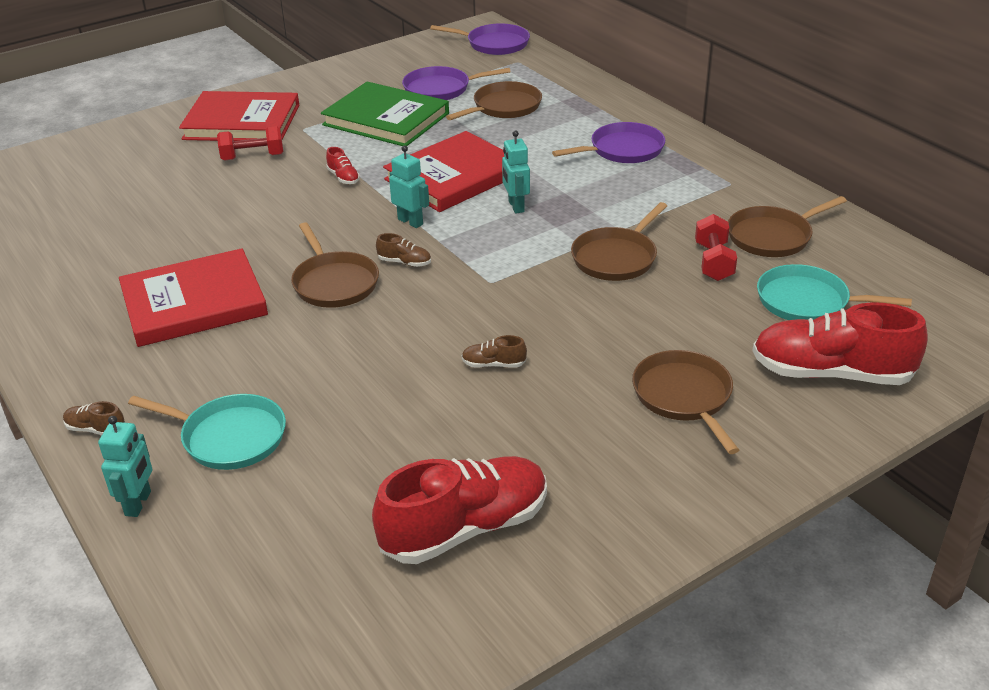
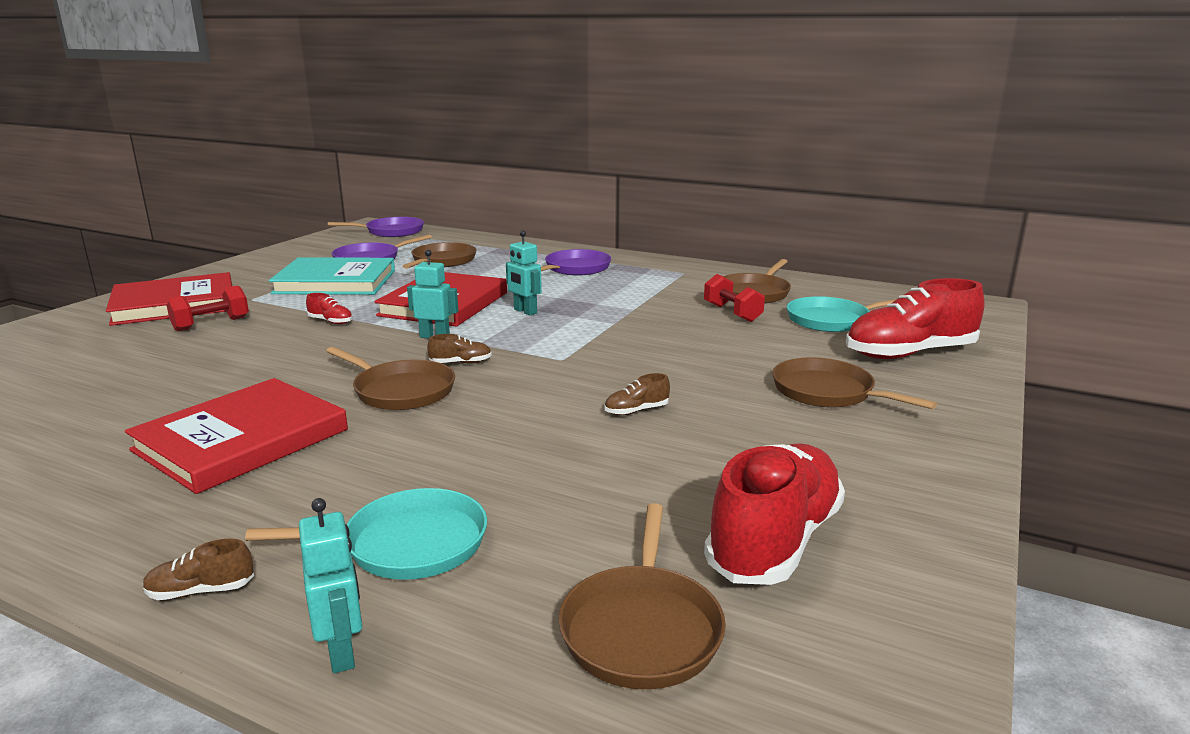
camera: 30 degrees left, 15 degrees down
green book [321,81,449,146] -> turquoise book [269,257,395,295]
brown pan [571,202,667,281] -> brown pan moved to [558,503,726,689]

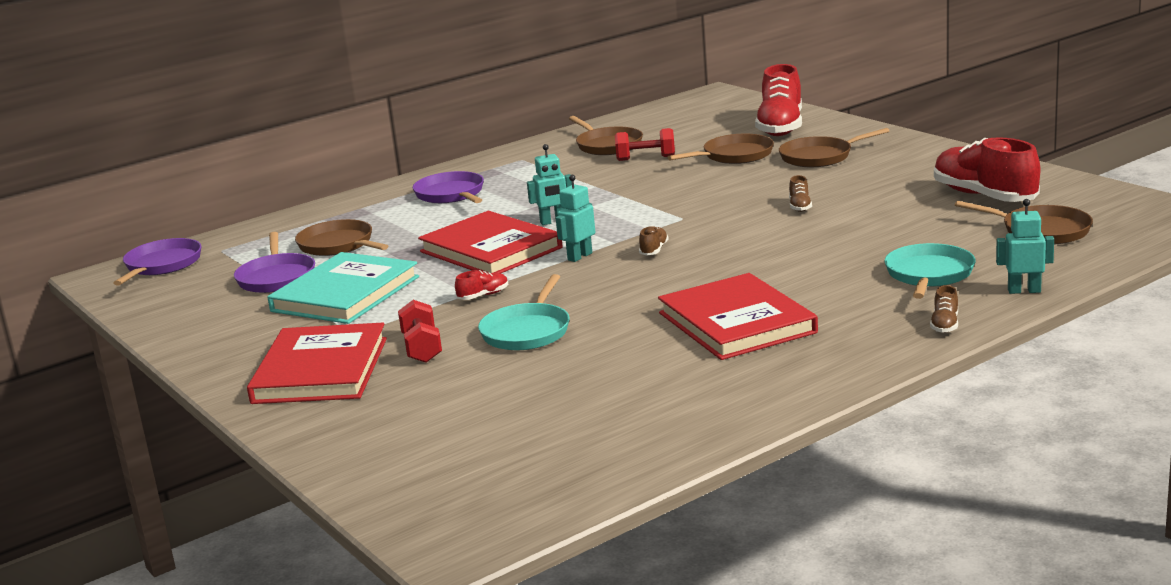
camera: 60 degrees left, 0 degrees up
brown pan [326,347,455,410] -> brown pan moved to [667,134,774,164]
turquoise pan [787,296,896,332] -> turquoise pan moved to [478,274,570,350]

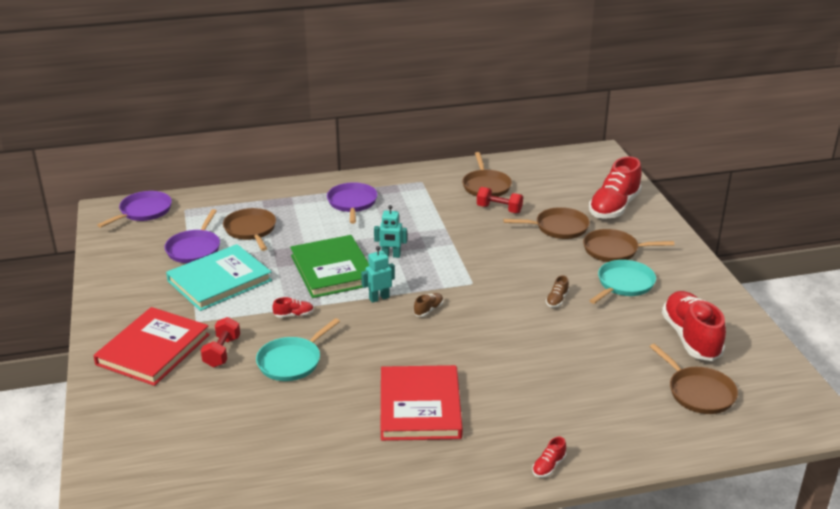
camera: 20 degrees right, 10 degrees up
red book [418,211,562,274] -> green book [290,235,369,298]
turquoise pan [884,243,976,299] -> turquoise pan moved to [589,260,656,304]
brown shoe [930,285,958,333] -> red shoe [532,437,566,477]
turquoise robot [996,199,1054,294] -> none

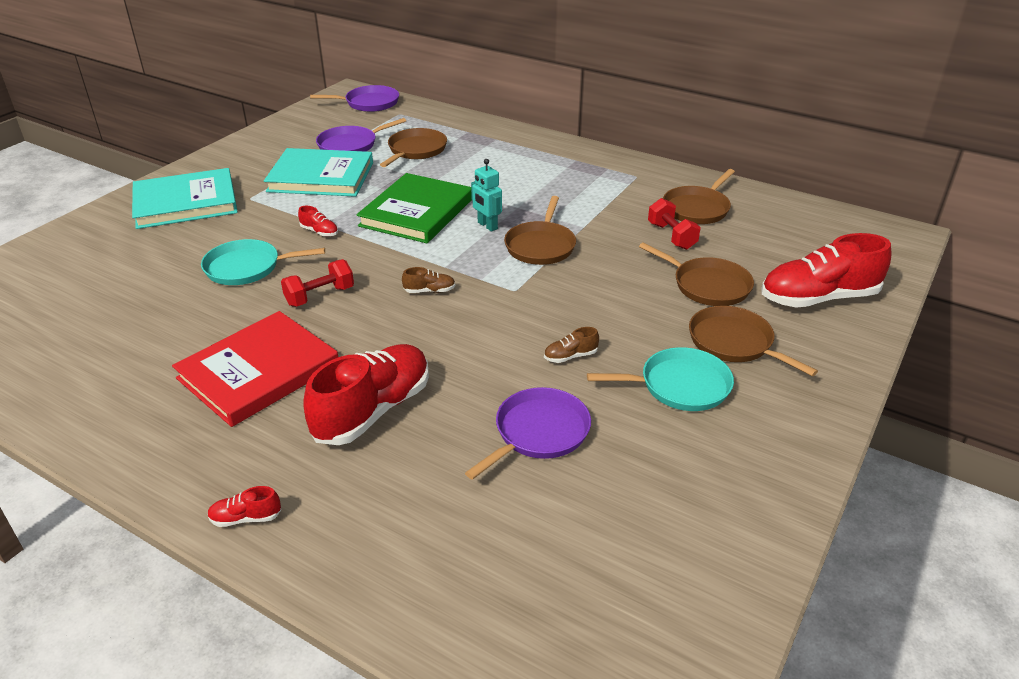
camera: 45 degrees right, 5 degrees up
red book [93,307,210,386] -> turquoise book [132,168,238,229]
red dumbbell [201,317,240,367] -> red dumbbell moved to [281,259,354,307]
purple pan [327,182,378,224] -> purple pan moved to [465,387,591,480]
turquoise robot [361,246,395,303] -> none
brown pan [650,344,738,414] -> brown pan moved to [504,196,576,265]
red shoe [662,291,726,361] -> red shoe moved to [303,344,429,445]

